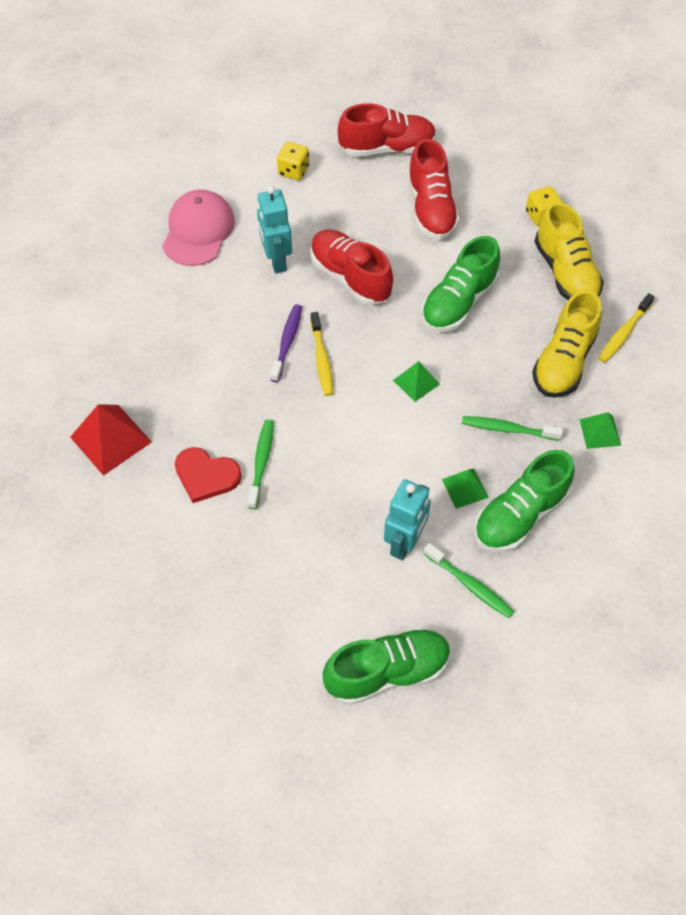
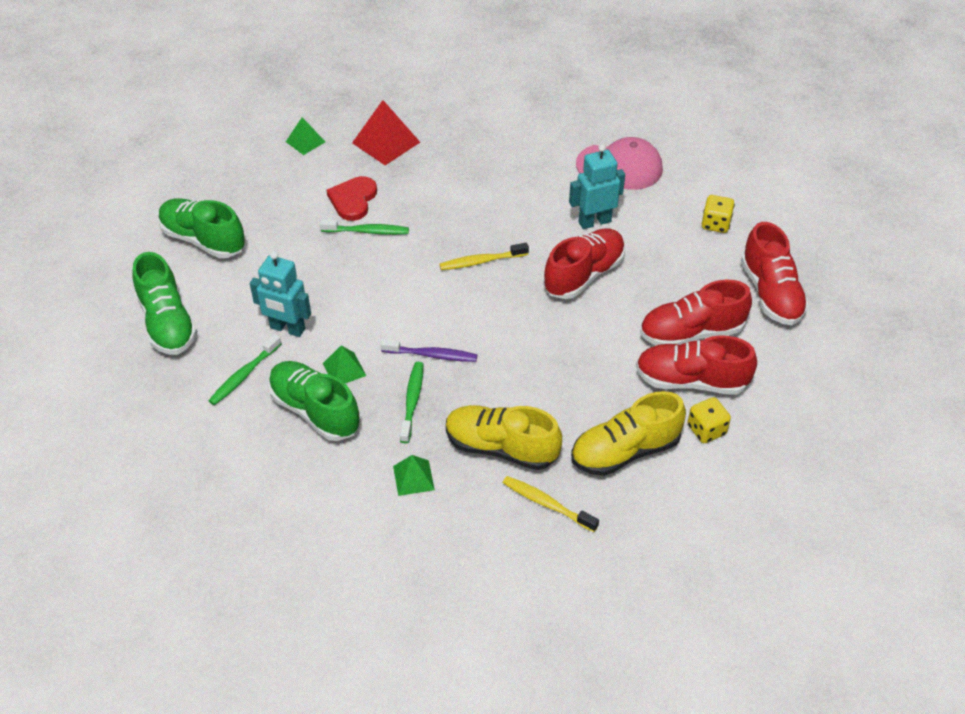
camera: 85 degrees right, 10 degrees down
purple toothbrush [270,304,302,382] -> purple toothbrush moved to [380,339,477,362]
green pyramid [393,361,440,402] -> green pyramid moved to [286,117,325,155]
green shoe [421,236,500,332] -> green shoe moved to [158,198,245,258]
none -> red shoe [636,335,757,395]

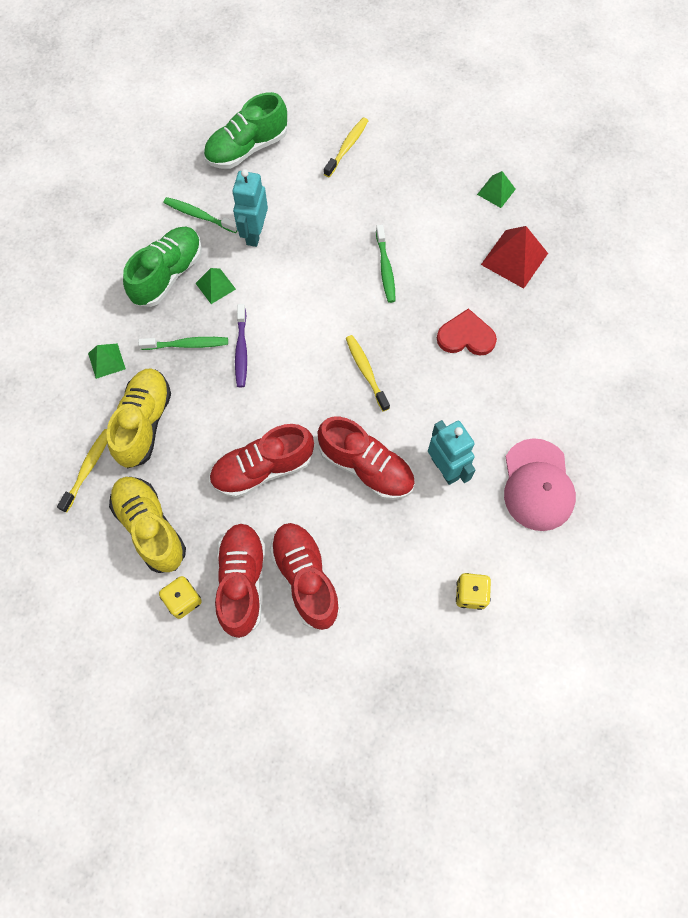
camera: 80 degrees right, 20 degrees up
green shoe [158,198,245,258] -> yellow toothbrush [324,117,368,177]
red heart [327,176,377,221] -> red heart moved to [437,308,497,355]
red shoe [741,222,809,325] -> red shoe moved to [209,424,314,498]

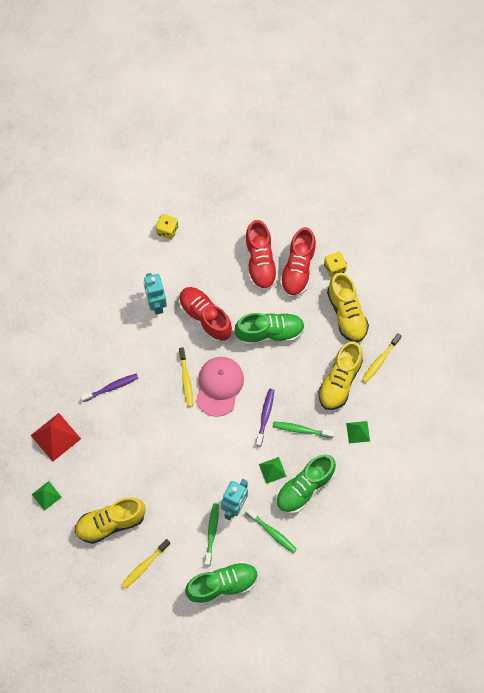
camera: 165 degrees left, 0 degrees up
red shoe [209,424,314,498] -> green shoe [235,313,305,345]
green toothbrush [376,225,396,303] -> green toothbrush moved to [204,504,219,566]
red heart [437,308,497,355] -> purple toothbrush [80,374,138,402]
pink cap [504,438,576,531] -> pink cap moved to [196,357,244,417]
none -> yellow shoe [75,497,145,544]

